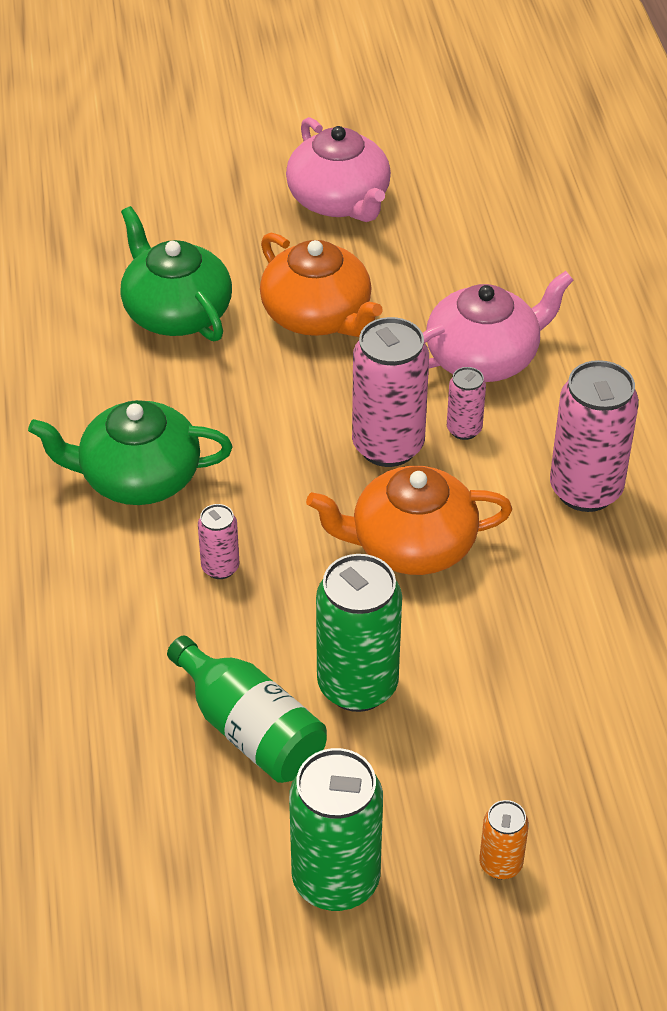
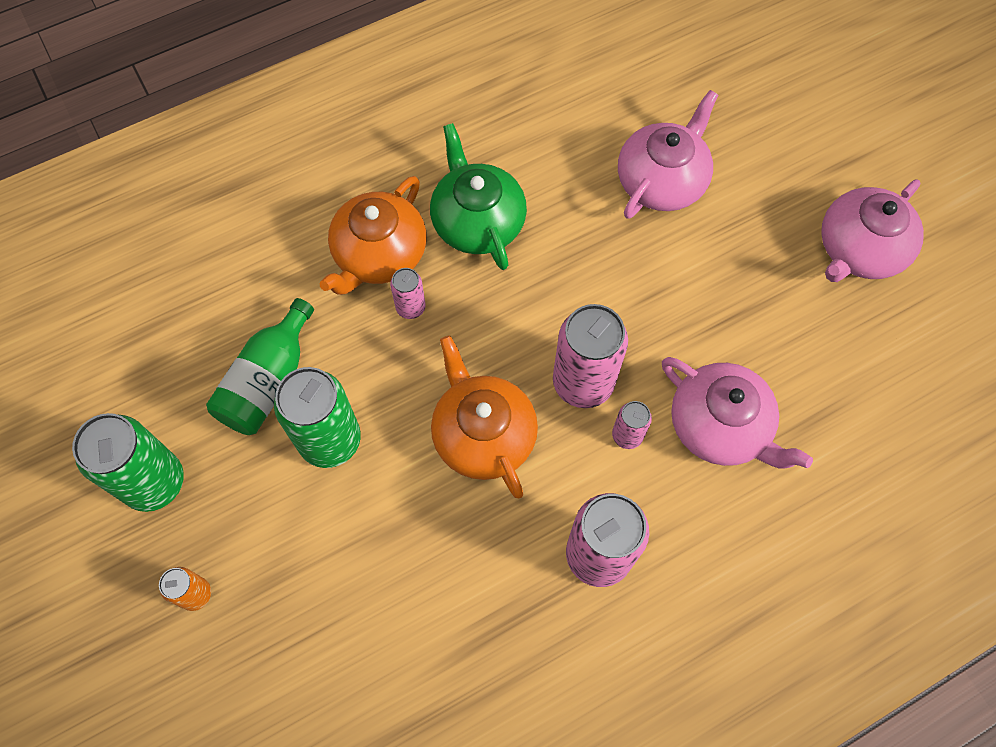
camera: 70 degrees right, 20 degrees up
green teapot [120,206,232,341] -> pink teapot [618,90,718,219]
orange teapot [260,233,383,337] -> orange teapot moved to [320,176,426,295]

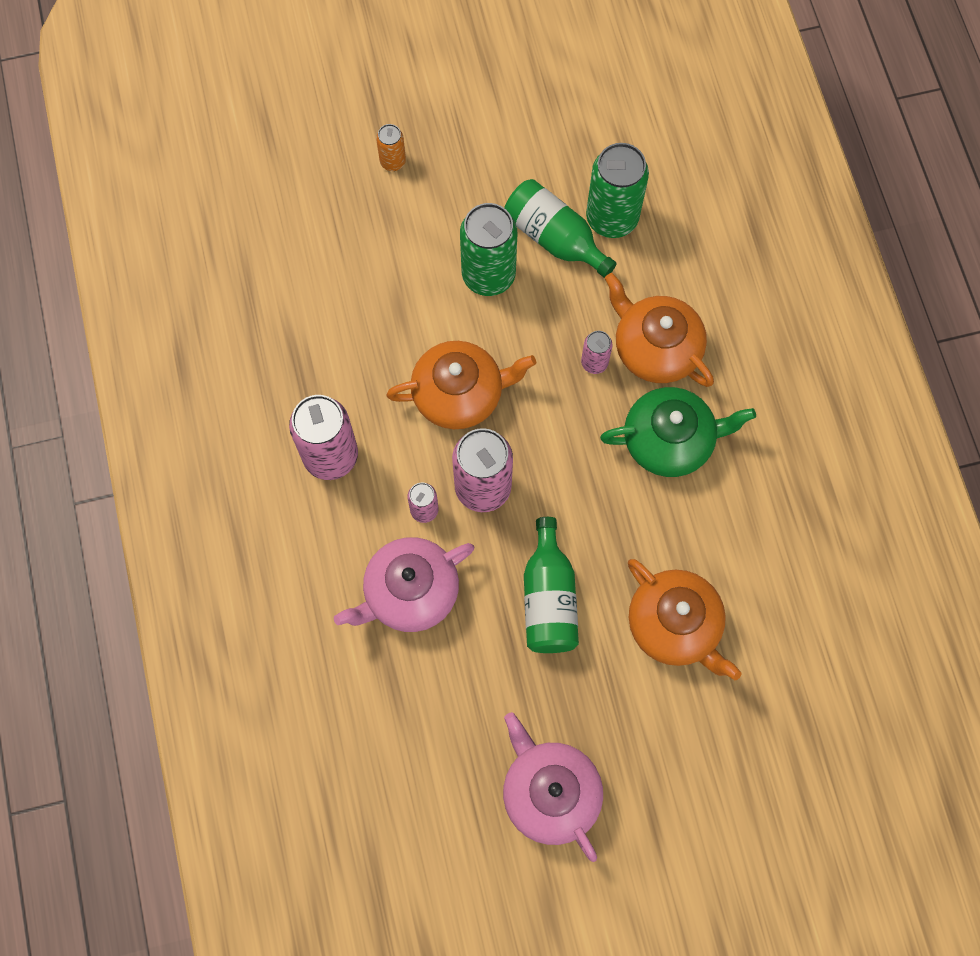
camera: 105 degrees right, 5 degrees up
green can [72,413,184,512] -> green can moved to [586,143,649,238]
pink teapot [618,90,718,219] -> orange teapot [628,559,741,680]
none -> green bottle [524,517,579,653]

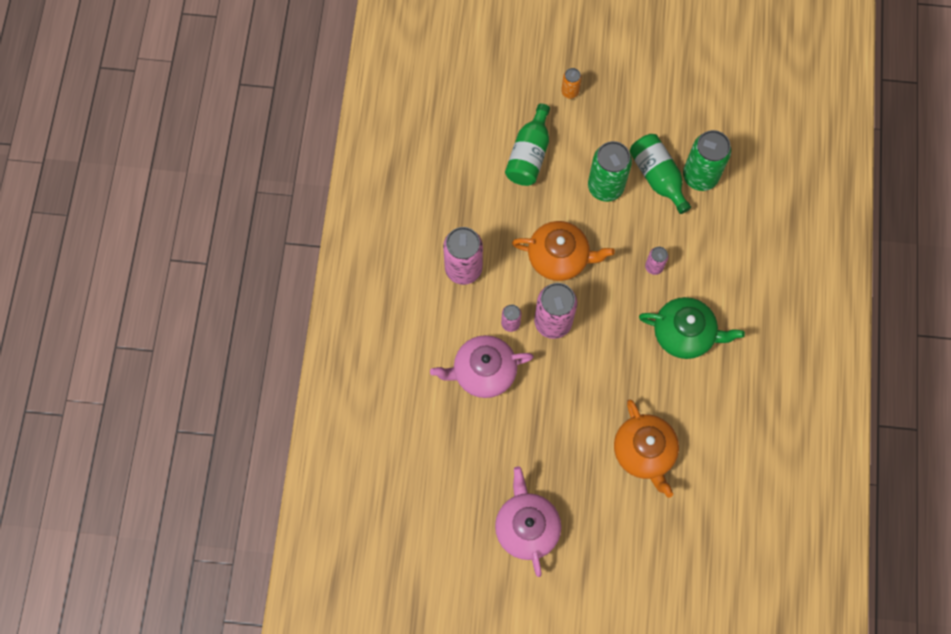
camera: 20 degrees right, 0 degrees up
green bottle [524,517,579,653] -> green bottle moved to [505,103,550,186]
orange teapot [604,273,714,387] -> none

